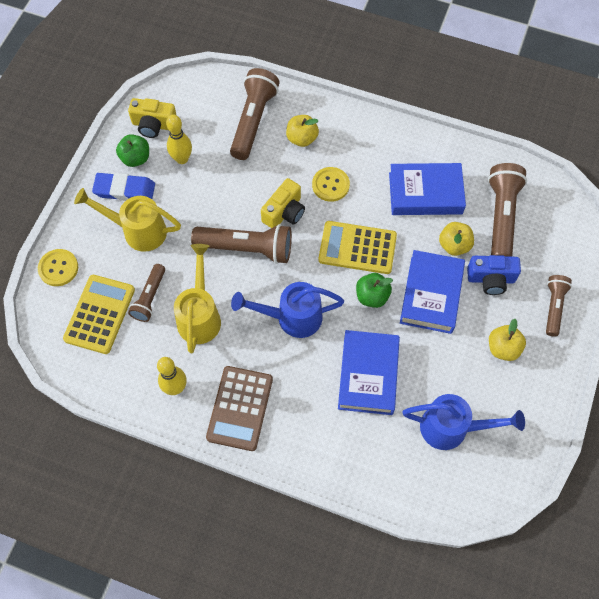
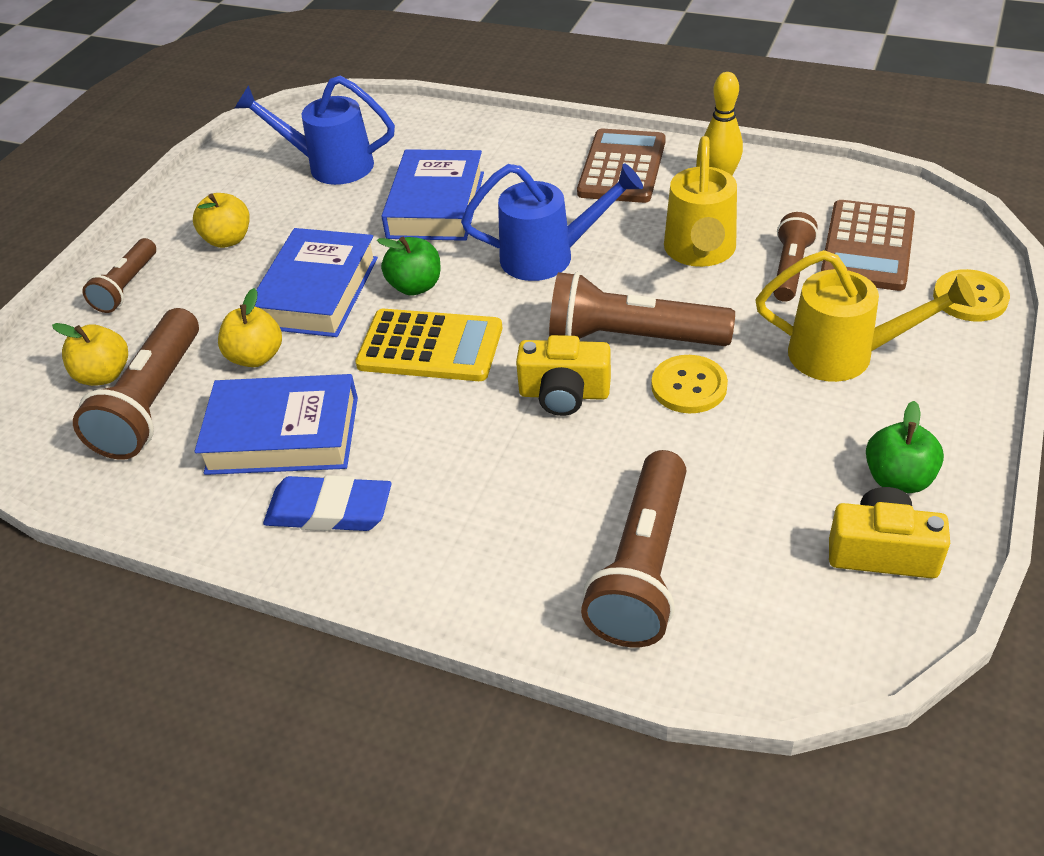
camera: 175 degrees left, 20 degrees down
yellow calculator [63,275,135,354] -> brown calculator [821,200,915,291]
blue eraser [92,173,155,201] -> blue eraser moved to [263,475,391,531]
yellow bowling pin [166,115,192,164] -> none
yellow camera [261,178,305,228] -> yellow camera turned 120 degrees counterclockwise [516,335,611,416]
yellow apple [286,115,319,147] -> yellow apple moved to [52,323,128,386]
yellow button [312,167,350,202] -> yellow button moved to [651,355,728,413]
blue camera [467,255,521,295] -> none

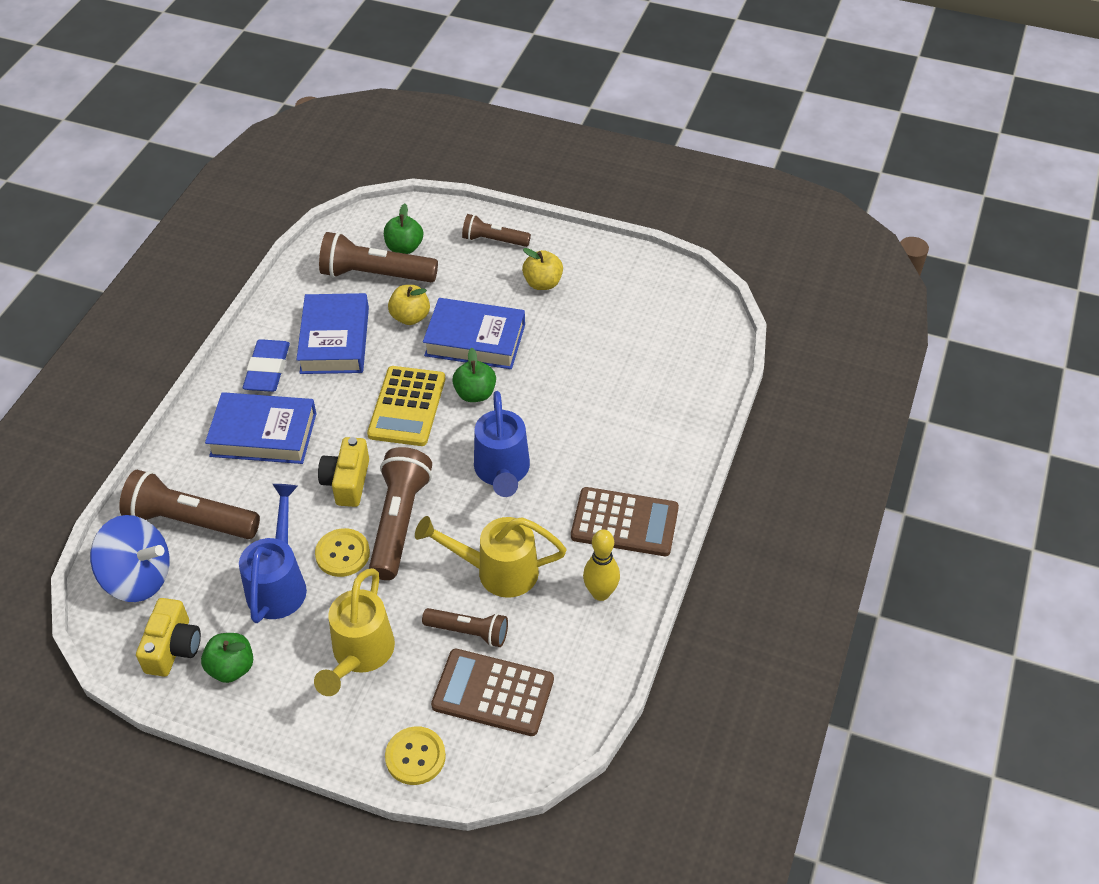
camera: 85 degrees right, 5 degrees up
yellow apple [52,323,128,386] -> green apple [384,204,423,254]
blue watering can [234,75,395,185] -> blue watering can moved to [239,484,307,623]
blue book [382,149,484,241] -> blue book moved to [205,392,317,464]
none -> blue spinning top [90,515,170,602]

